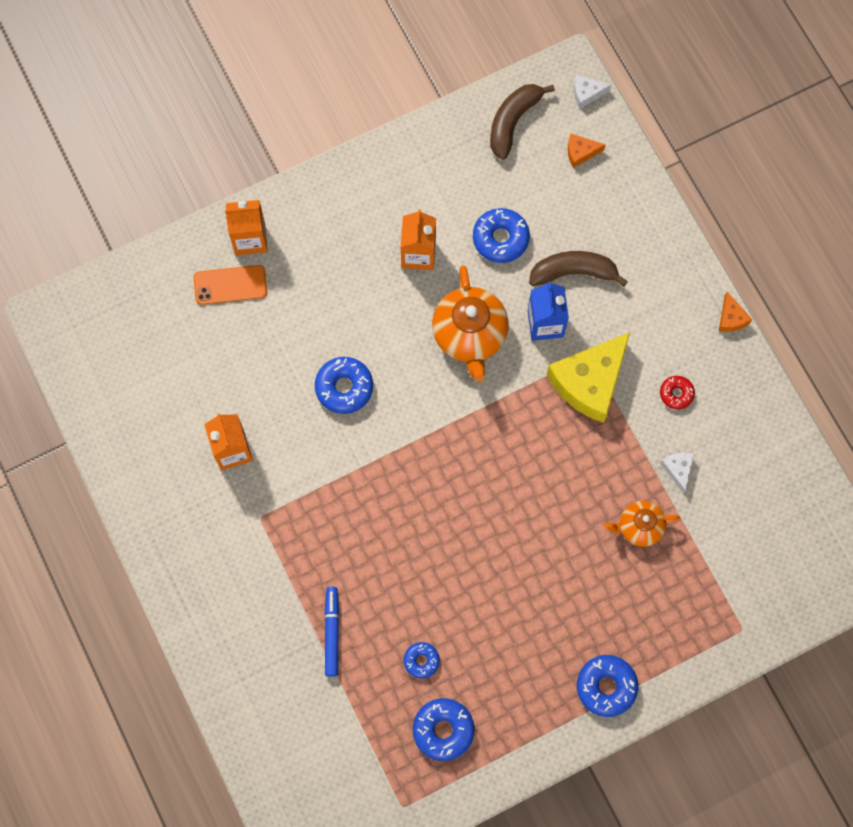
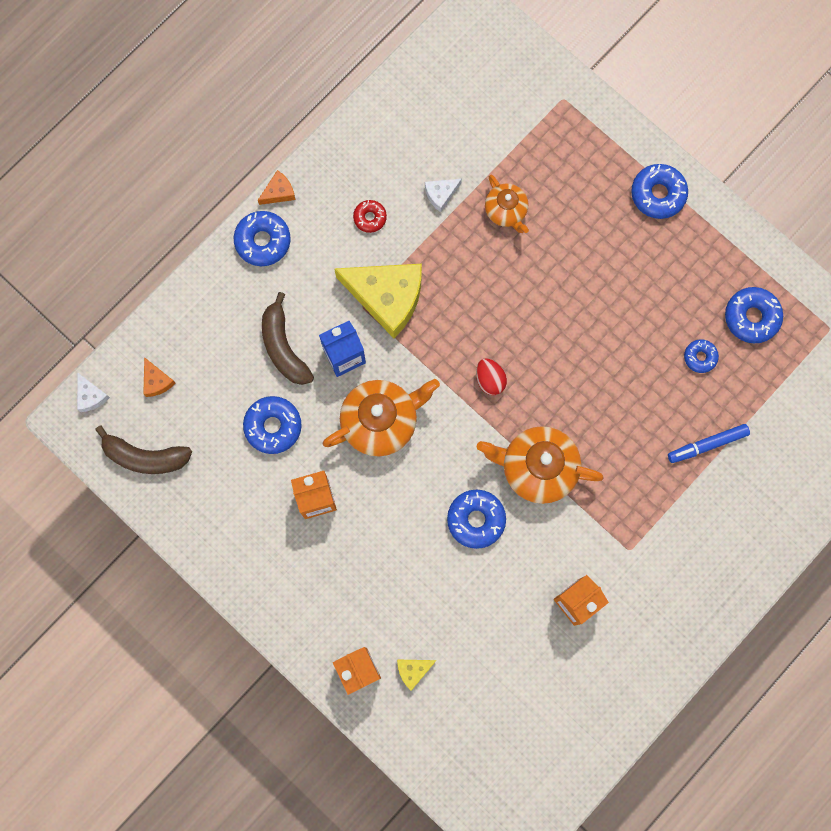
camera: 110 degrees left, 5 degrees up
orange phone [194,265,267,305] -> yellow cheese [397,660,437,691]
none -> blue donut [234,211,291,266]
none -> red egg [476,358,507,395]
none -> orange teapot [477,426,604,504]

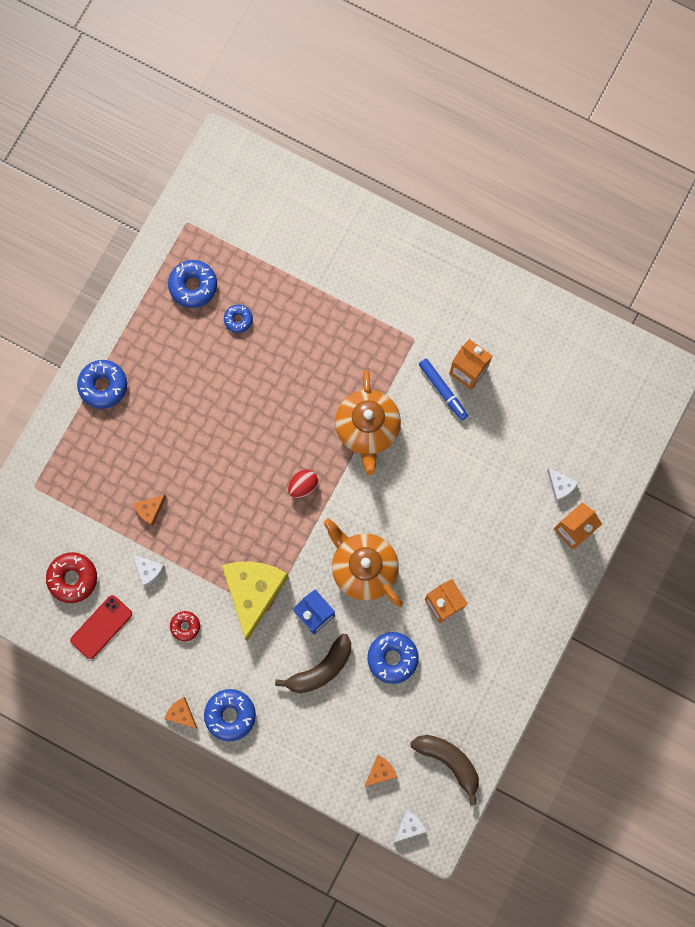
camera: 105 degrees left, 0 degrees up
brown banana [95,425,192,474] -> brown banana turned 45 degrees counterclockwise [410,735,479,805]
yellow cheese [397,660,437,691] -> white cheese [547,468,578,501]
blue donut [447,490,506,549] -> none
orange teapot [485,175,529,233] -> orange cheese [133,495,166,526]
blue marker [668,424,750,463] -> blue marker moved to [419,358,468,421]
none -> red donut [46,552,97,603]
none -> red phone [70,595,132,659]

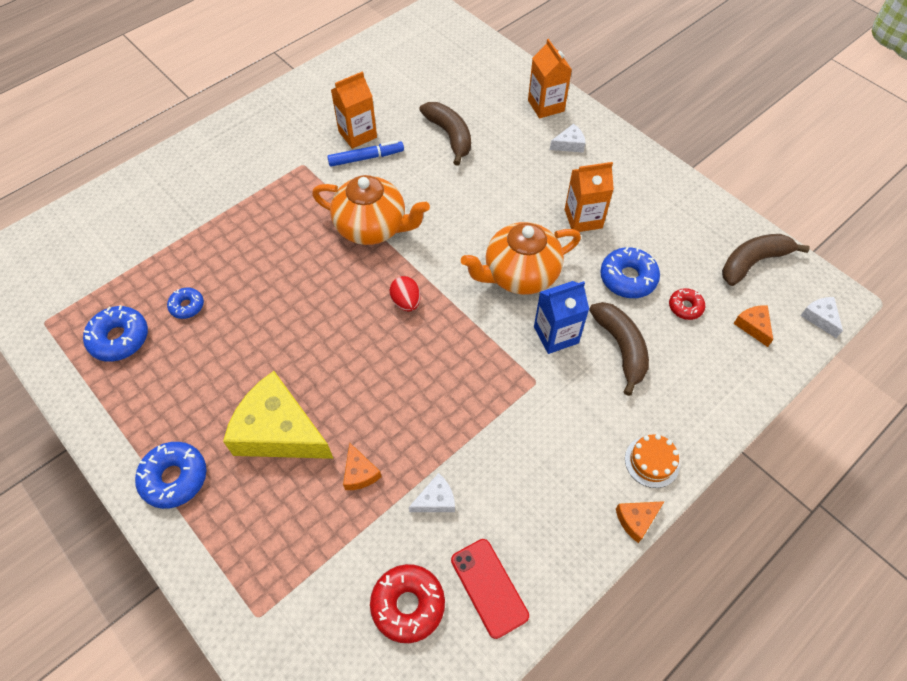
camera: 70 degrees left, 20 degrees down
red donut [170,611,200,641] -> red donut moved to [669,288,705,320]
blue donut [204,689,256,741] -> orange cake [625,434,680,488]
yellow cheese [222,561,289,641] -> yellow cheese moved to [223,371,333,459]
white cheese [547,468,578,501] -> white cheese moved to [550,124,585,153]
none -> brown banana [419,102,471,166]

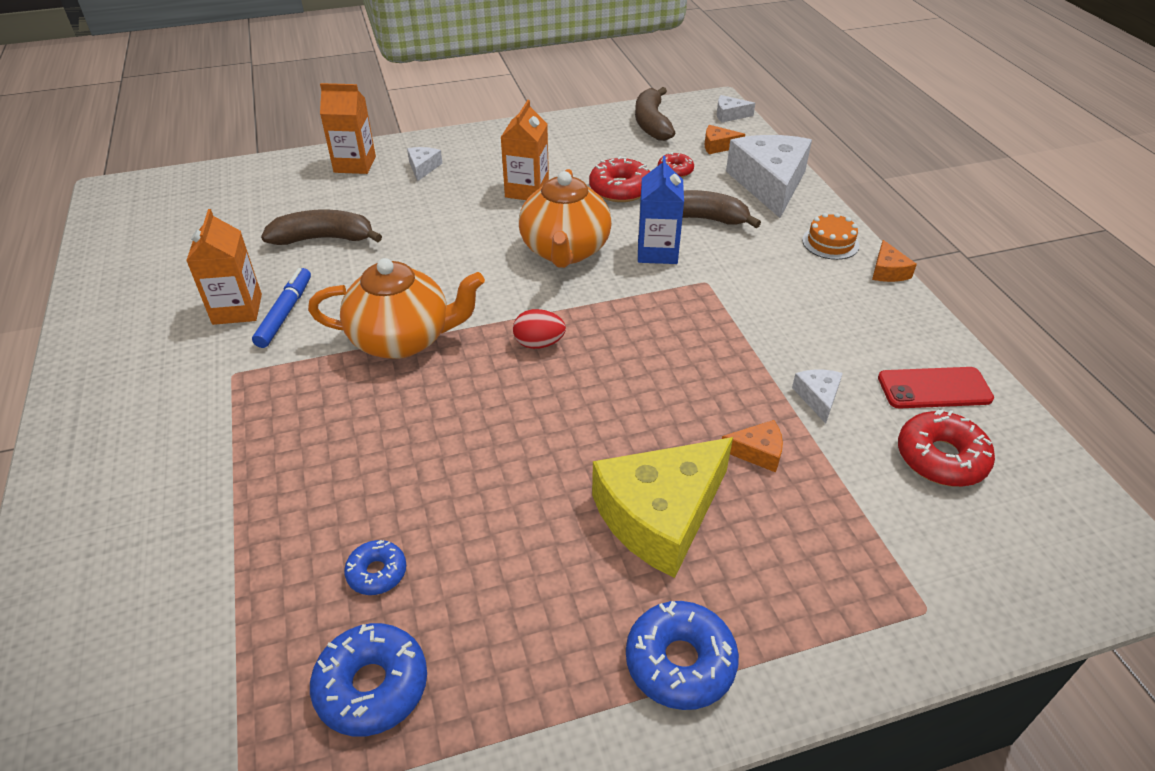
camera: 65 degrees left, 15 degrees down
orange teapot [312,175,430,245] -> orange teapot turned 45 degrees clockwise [308,258,485,359]
blue donut [600,247,660,298] -> red donut [589,156,650,202]
none -> white cheese [726,135,812,218]

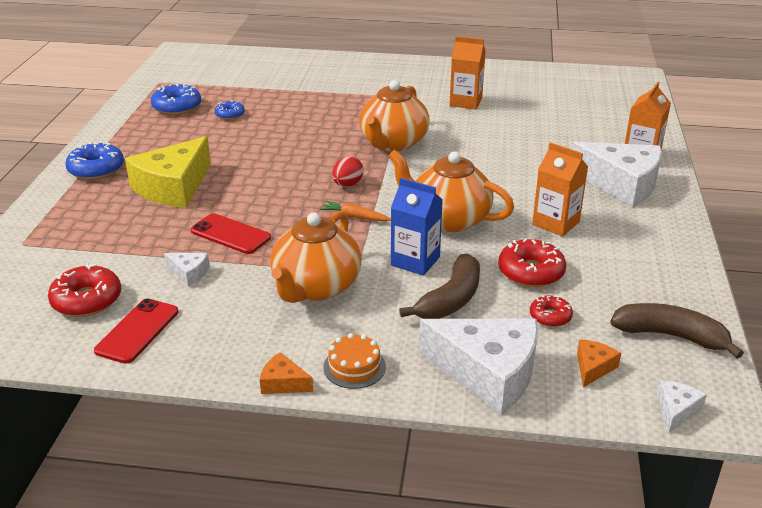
camera: 115 degrees right, 10 degrees down
blue marker [252,268,311,348] -> none
brown banana [261,209,382,245] -> none
white cheese [407,147,443,181] -> white cheese [572,142,662,207], size x2.30
yellow cheese [592,437,733,578] -> yellow cheese turned 135 degrees counterclockwise [125,136,211,208]
orange cheese [722,420,783,472] -> none
none -> red phone [191,213,271,254]
none -> orange teapot [270,211,362,303]
none -> orange carrot [320,201,391,222]

